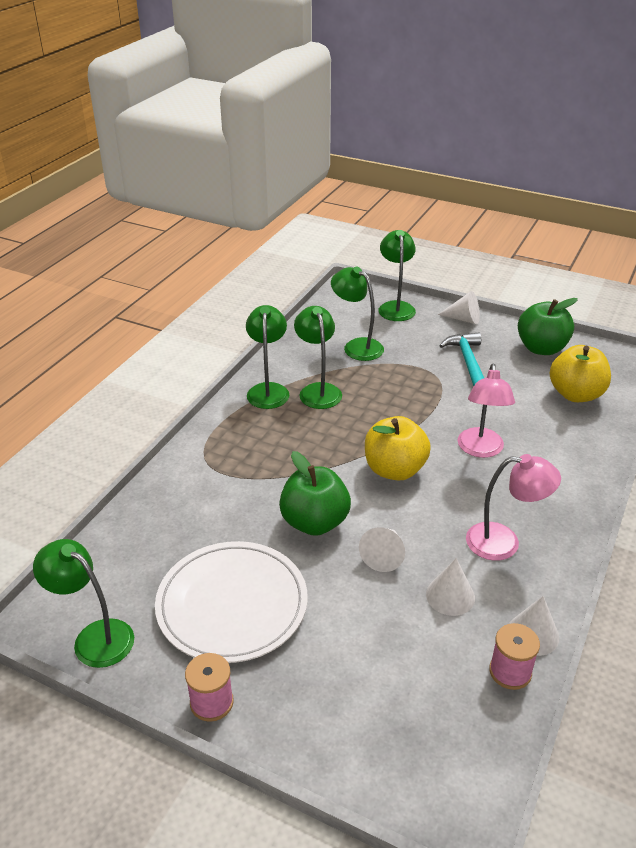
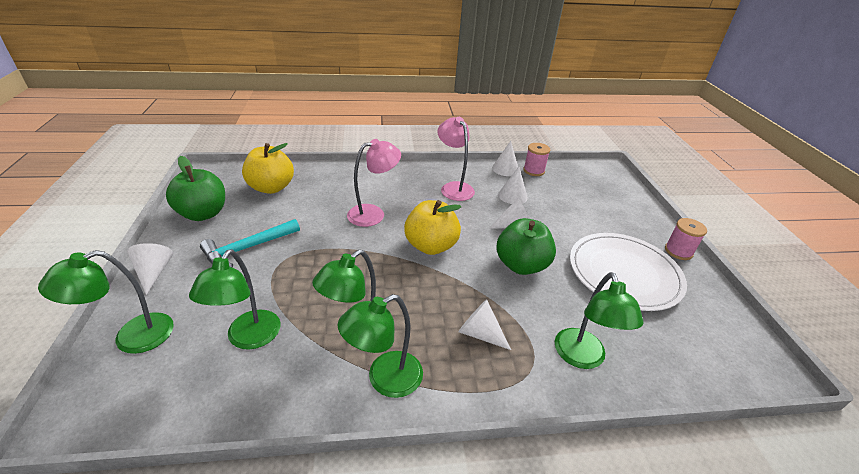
camera: 125 degrees left, 0 degrees up
green lamp [33,539,134,668] -> green lamp moved to [555,272,644,369]
none -> white cone [458,299,511,350]

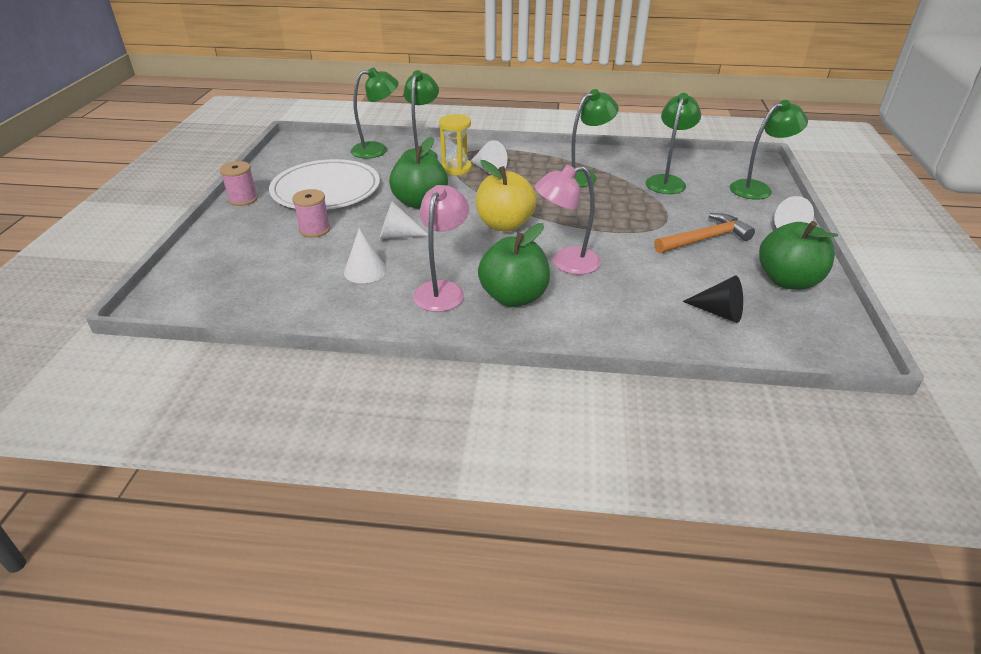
camera: 165 degrees left, 0 degrees up
turquoise hammer [200,219,300,267] -> orange hammer [654,213,755,253]
yellow apple [242,143,294,194] -> black cone [683,276,743,323]
green lamp [338,294,423,398] -> green lamp moved to [351,68,399,158]
pink lamp [437,117,475,201] -> pink lamp turned 150 degrees counterclockwise [413,185,469,312]
white cone [492,141,518,176] -> none
pink spool [523,143,550,176] -> pink spool moved to [292,189,330,238]
none -> yellow hourglass [439,114,472,175]
none -> green apple [478,223,550,307]

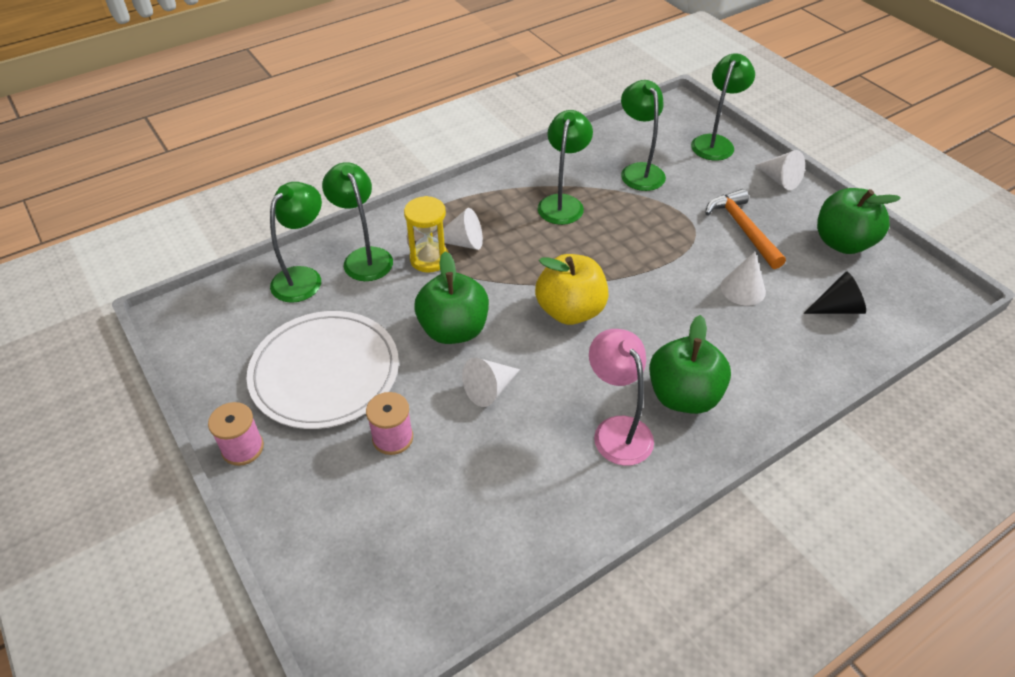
camera: 40 degrees left, 10 degrees up
white cone [344,228,387,283] -> white cone moved to [721,252,766,305]
pink lamp [535,165,601,275] -> none
orange hammer [654,213,755,253] -> orange hammer turned 45 degrees counterclockwise [705,189,786,269]

